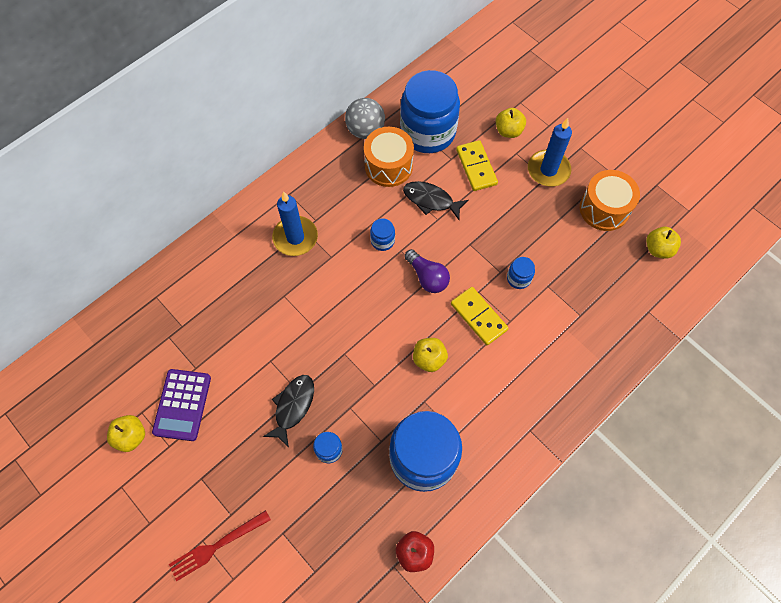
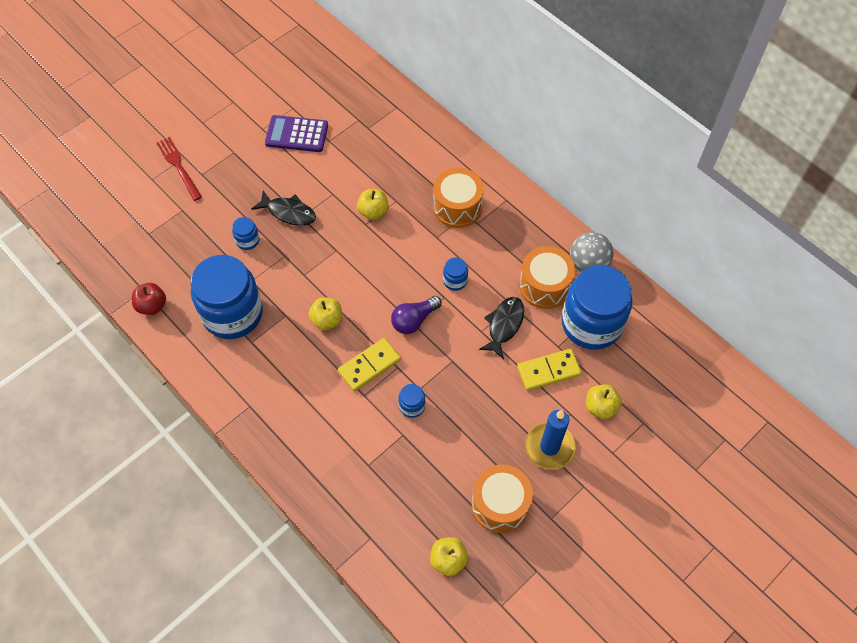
camera: 90 degrees right, 5 degrees down
yellow apple [107,415,145,452] -> yellow apple moved to [357,189,389,220]
blue candle [272,191,318,256] -> orange drum [433,168,484,228]

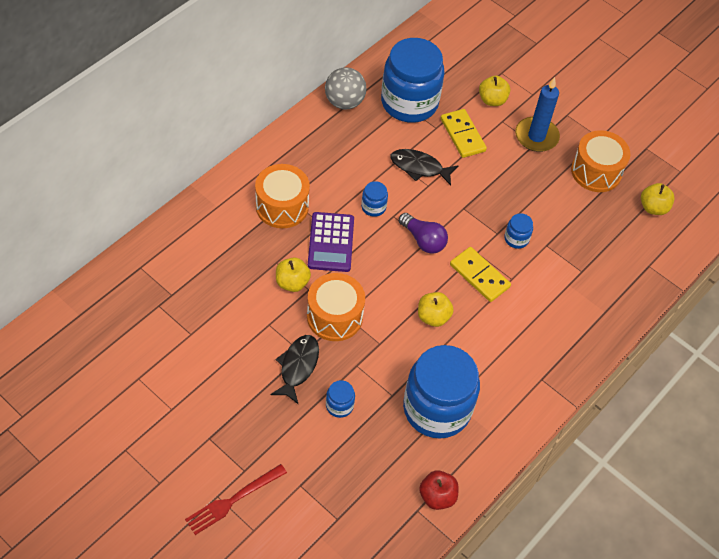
camera: 100 degrees left, 5 degrees down
purple calculator [265,115,328,152] -> purple calculator moved to [308,212,354,272]
orange drum [519,246,575,309] -> orange drum moved to [307,273,365,341]

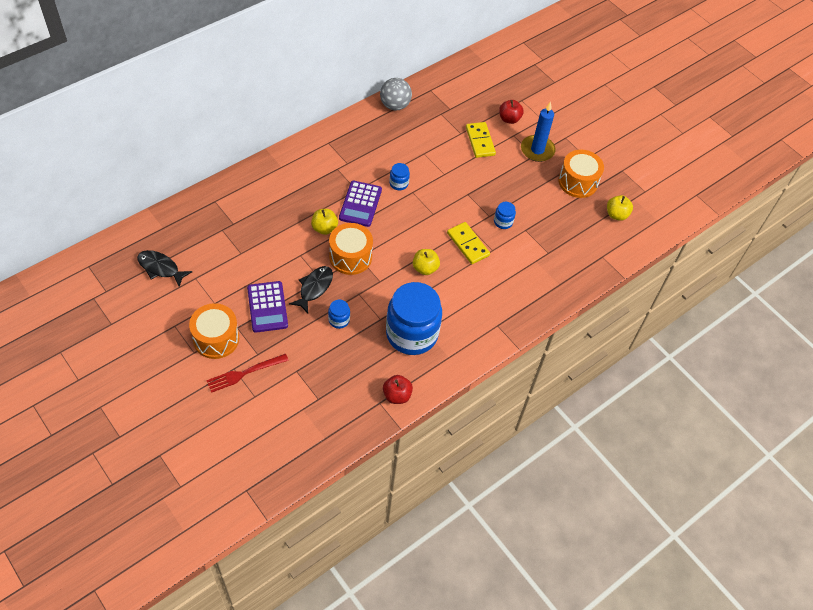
camera: 10 degrees right, 0 degrees up
orange drum [255,164,310,228] -> orange drum moved to [189,303,239,359]
blue jar [381,38,445,123] -> none
black fish [390,149,458,185] -> black fish moved to [137,250,192,287]
purple light bulb [399,213,448,254] -> none
yellow apple [479,76,510,106] -> red apple [499,100,524,124]
none -> purple calculator [247,281,288,333]

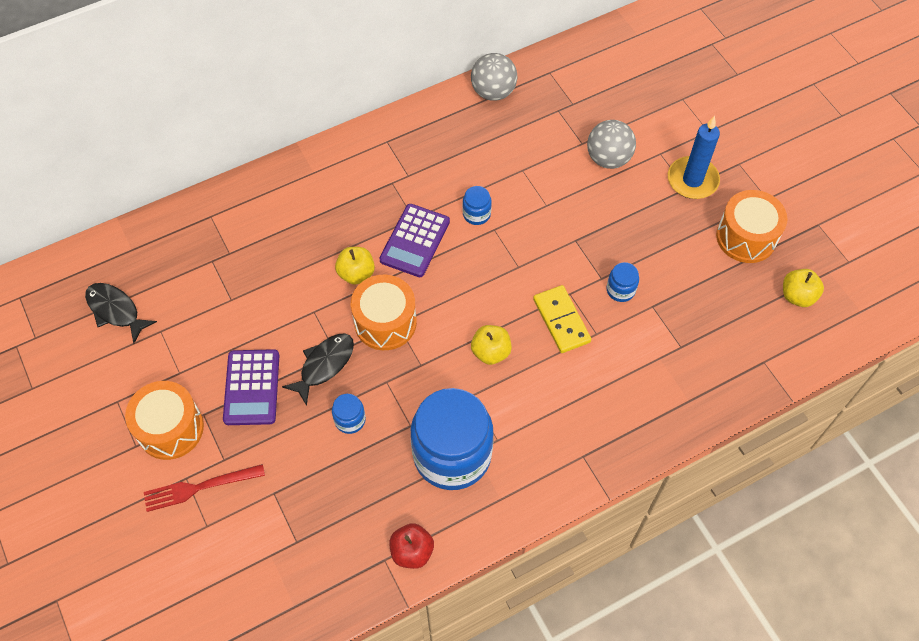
camera: 15 degrees right, 5 degrees up
yellow domino [466,122,496,158] -> grey ball [587,120,636,169]
red apple [499,100,524,124] -> none

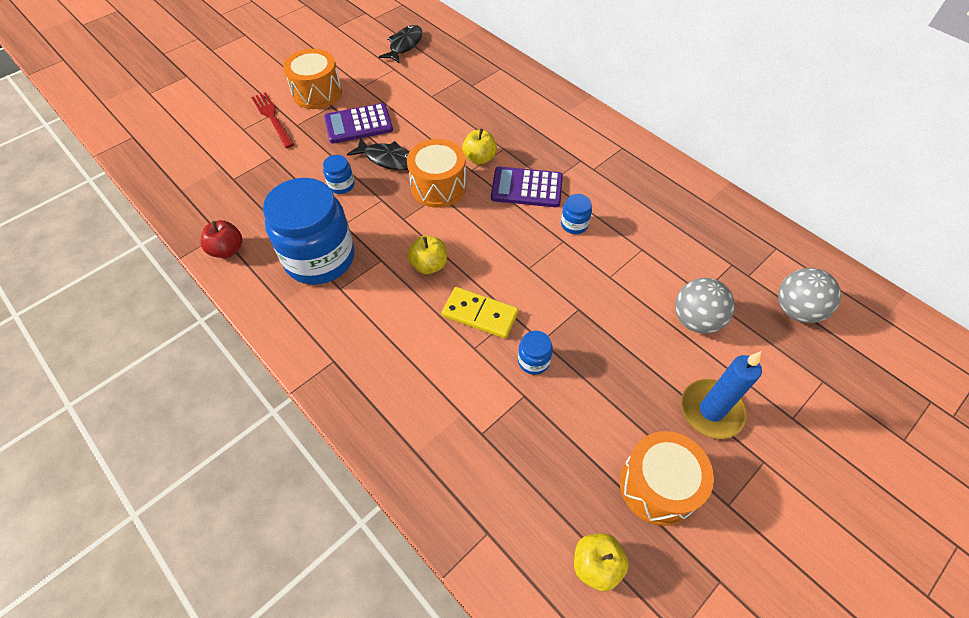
camera: 75 degrees right, 5 degrees down
grey ball [471,53,517,101] -> grey ball moved to [778,268,841,323]
yellow domino [533,285,591,353] -> yellow domino turned 60 degrees clockwise [442,287,519,339]

